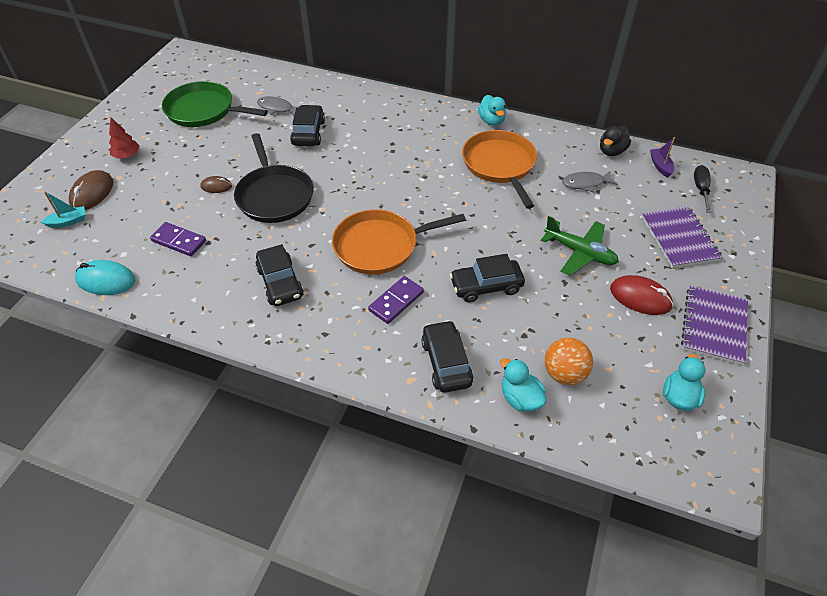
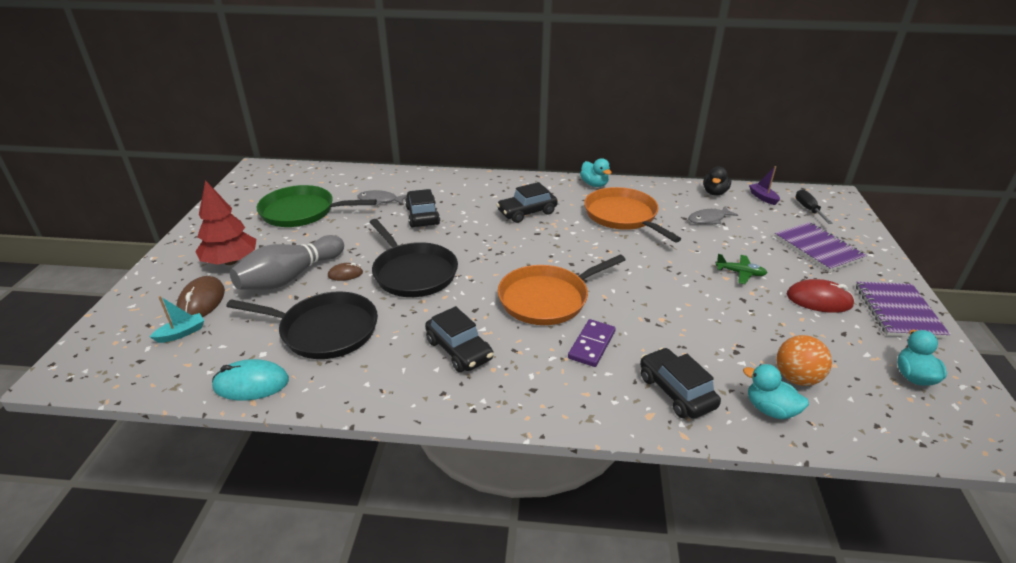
camera: 15 degrees left, 15 degrees down
red tree [109,118,140,159] -> red tree [195,180,256,265], size x1.76
purple domino [150,222,206,256] -> black pan [226,291,378,359]
black car [450,254,525,302] -> black car moved to [497,182,558,223]
green plane [541,216,619,276] -> green plane [716,254,767,284], size x0.63
none -> grey bowling pin [230,235,344,290]

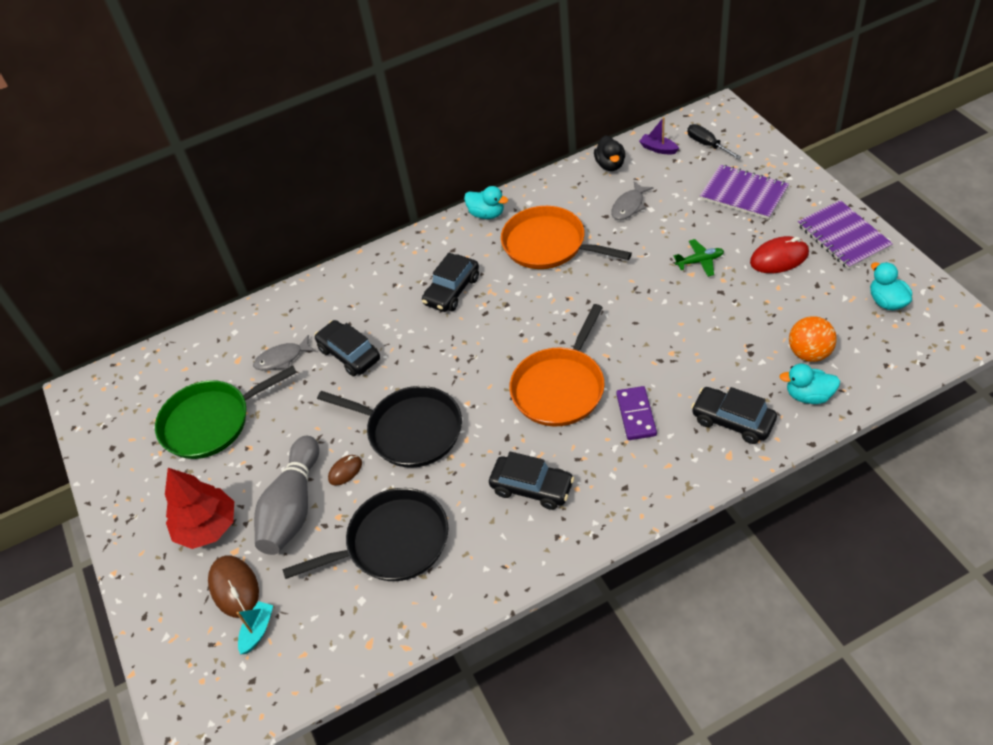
camera: 25 degrees left, 15 degrees up
turquoise mouse [212,359,289,401] -> none

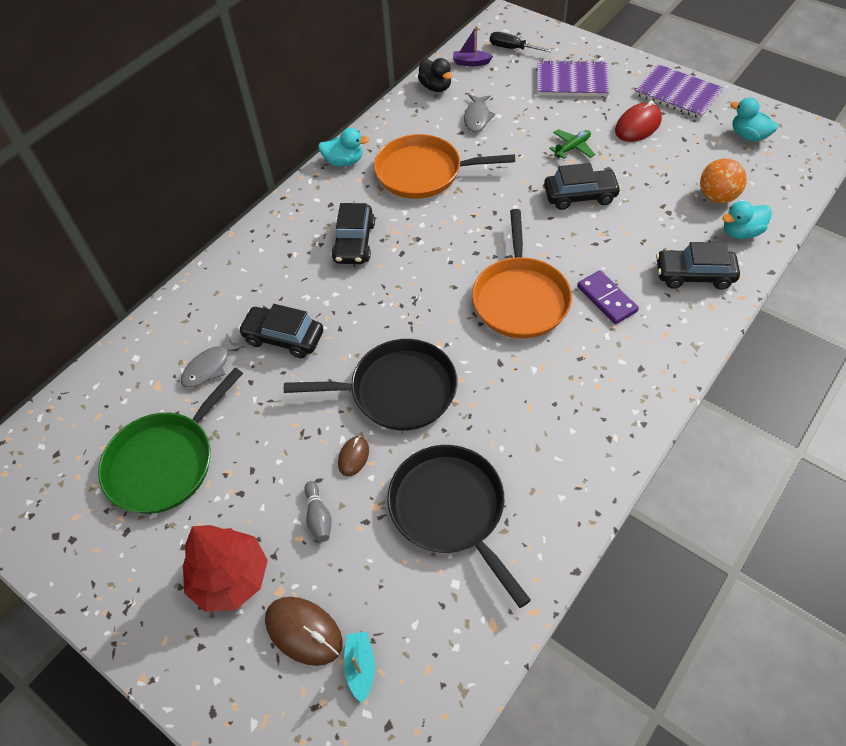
camera: 30 degrees left, 5 degrees up
grey bowling pin [254,436,319,555] -> grey bowling pin [304,481,332,542], size x0.42
black pan [282,488,449,581] -> black pan turned 75 degrees counterclockwise [387,445,531,608]
black car [489,452,574,510] -> black car moved to [544,163,621,210]

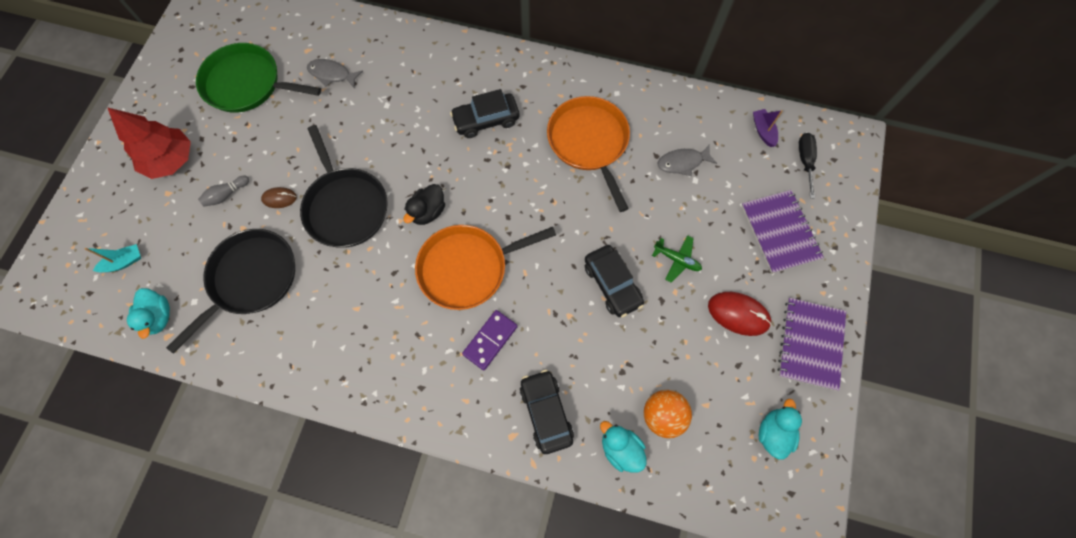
camera: 65 degrees right, 15 degrees up
black car [238,304,323,358] -> none
brown mouse [265,597,343,666] -> none
turquoise duck [318,128,369,167] -> turquoise duck moved to [127,288,170,339]
black duck [418,58,452,92] -> black duck moved to [403,184,445,225]

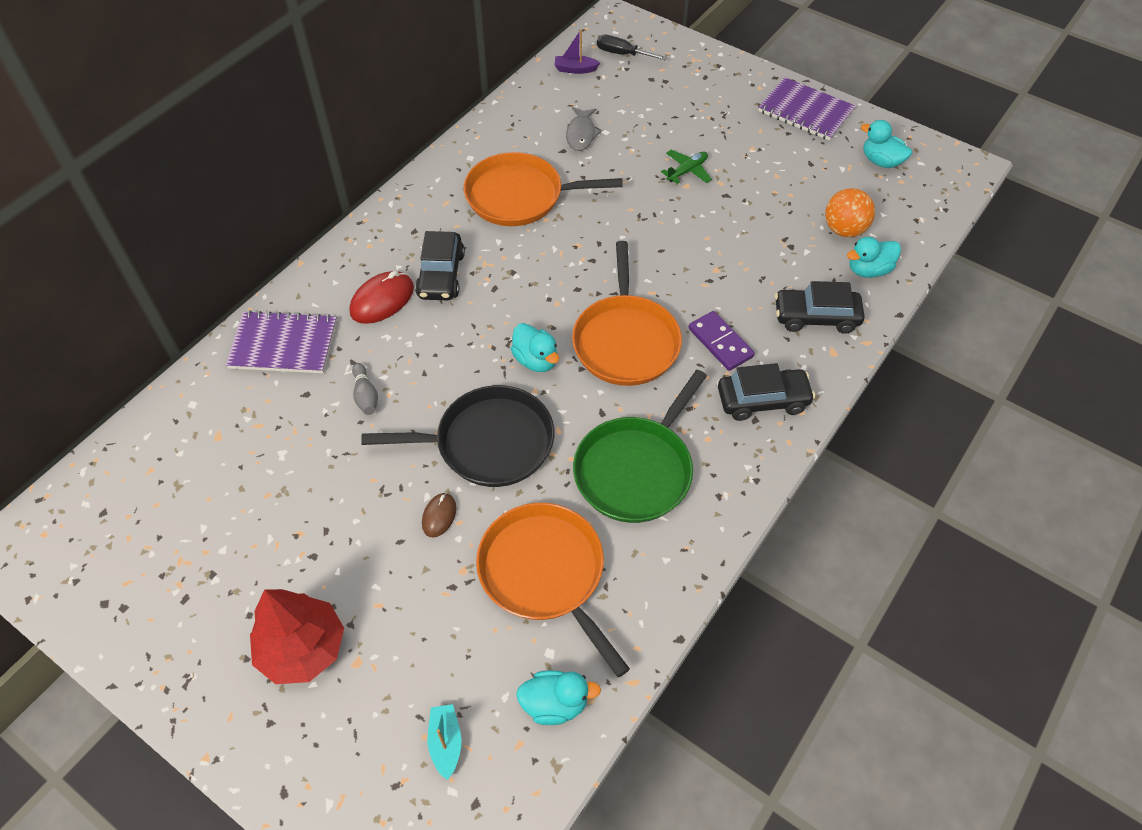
camera: 70 degrees left, 15 degrees down
black pan [166,229,295,354] -> orange pan [476,503,630,678]
green pan [196,43,321,113] -> green pan moved to [573,370,707,523]
grey bowling pin [198,176,249,207] -> grey bowling pin moved to [352,363,378,415]
grey fish [307,59,363,88] -> none
black duck [403,184,445,225] -> turquoise duck [511,323,559,372]
black car [585,245,644,317] -> black car moved to [718,363,815,421]
red mouse [708,292,772,336] -> red mouse moved to [350,271,414,324]
purple notebook [741,190,824,273] -> purple notebook moved to [226,310,337,373]

